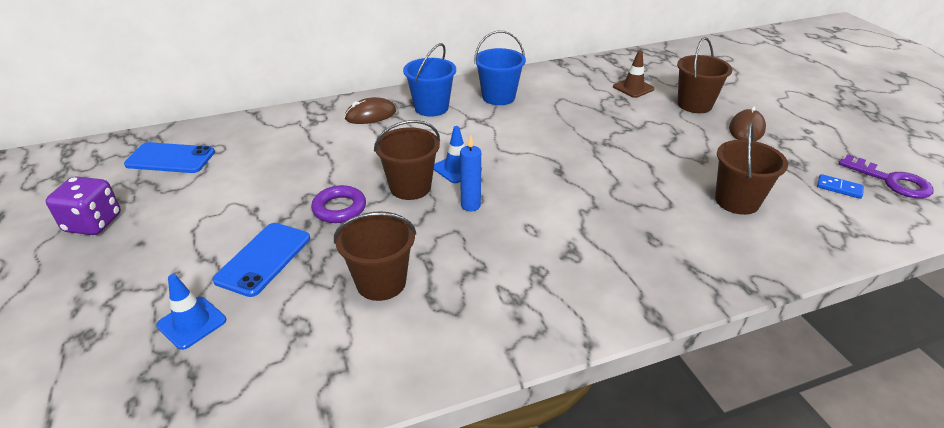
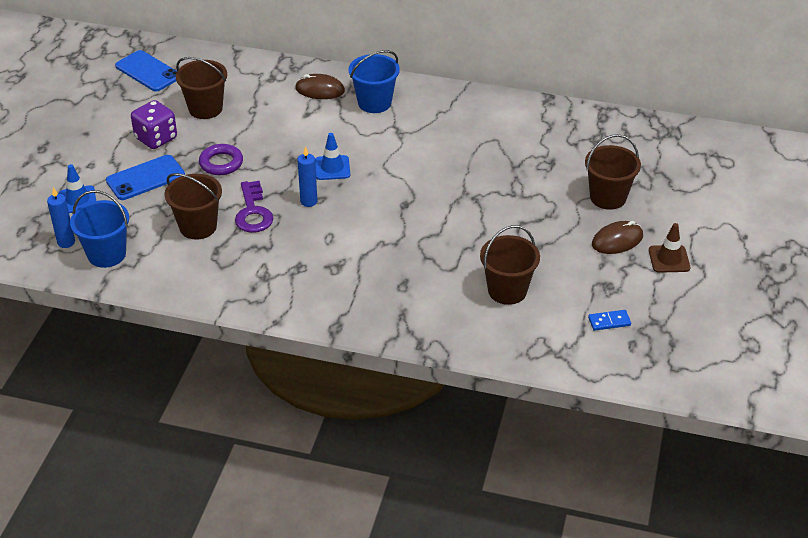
camera: 35 degrees right, 5 degrees up
purple dice [46,176,121,235] -> purple dice moved to [131,100,177,149]
brown bucket [374,120,440,200] -> brown bucket moved to [176,57,227,119]
blue bucket [474,31,526,105] -> blue bucket moved to [70,190,129,268]
brown traffic cone [613,50,654,98] -> brown traffic cone moved to [649,223,690,273]
blue domino [817,174,864,199] -> blue domino turned 75 degrees counterclockwise [588,310,631,331]
purple key [839,154,933,198] -> purple key moved to [235,181,273,233]
none -> blue candle [47,187,75,248]

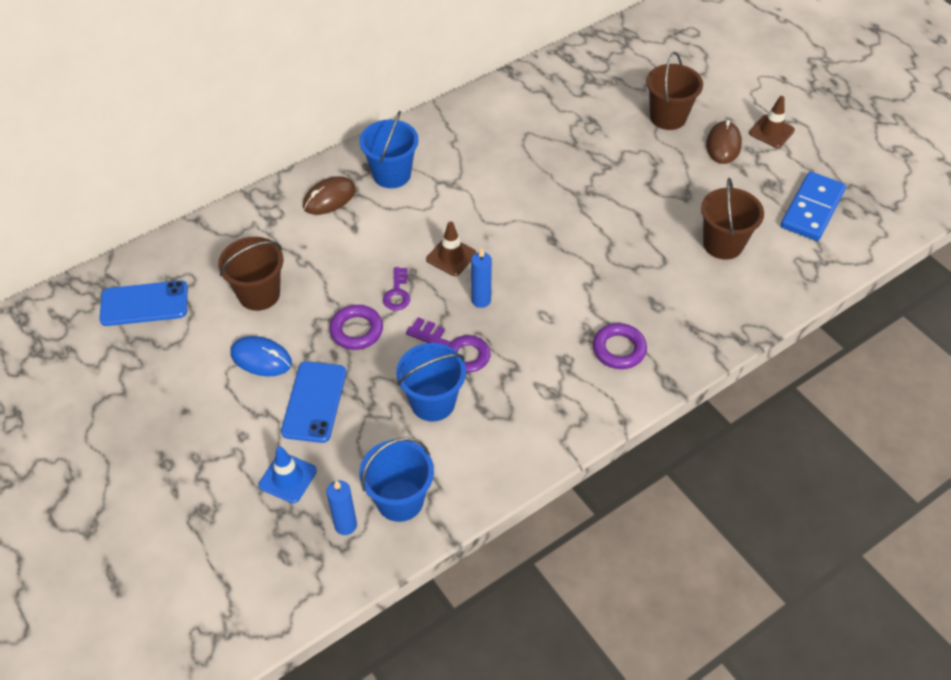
camera: 50 degrees left, 10 degrees up
purple dice [131,100,177,149] -> blue mouse [230,336,292,376]
brown bucket [165,173,222,240] -> blue bucket [396,343,466,422]
blue traffic cone [315,133,350,180] -> brown traffic cone [426,221,477,276]
blue domino [588,310,631,331] -> blue domino [781,171,846,241], size x2.11
none -> purple key [383,267,410,311]
none -> purple ring [593,323,647,369]

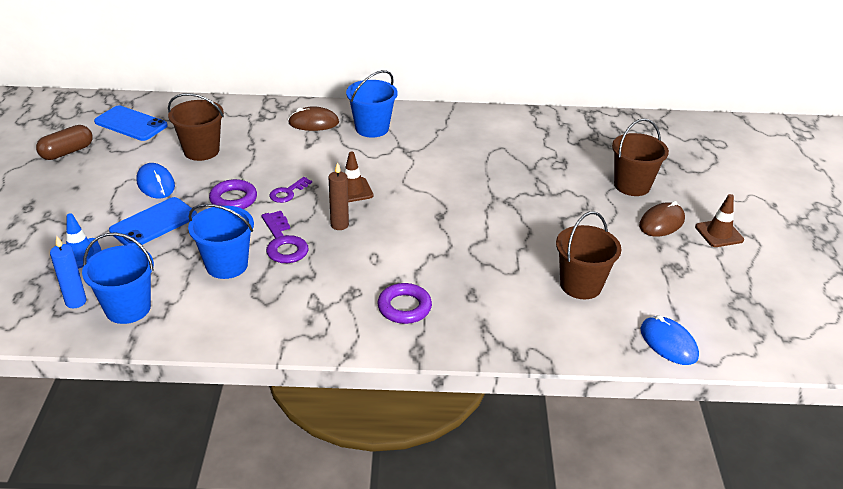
camera: 35 degrees right, 15 degrees down
blue candle [471,247,492,308] -> brown candle [328,162,349,230]
blue domino [781,171,846,241] -> none
none -> brown capsule [36,125,93,160]
none -> blue mouse [641,315,699,365]

